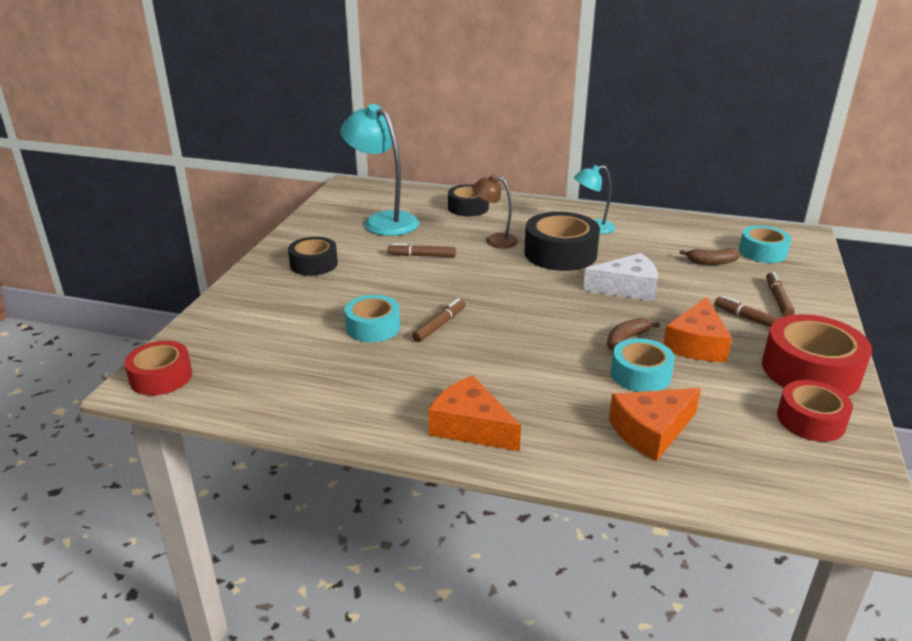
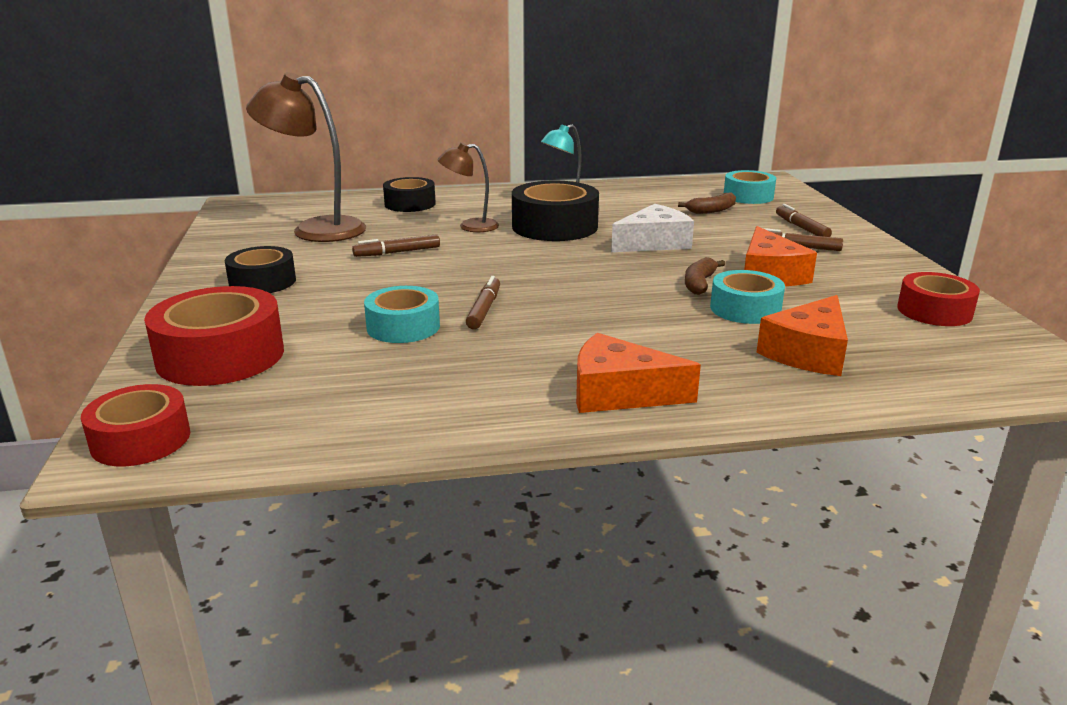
camera: 25 degrees left, 5 degrees down
turquoise lamp [340,104,419,236] -> brown lamp [246,72,366,242]
red tape [762,314,872,396] -> red tape moved to [144,286,284,386]

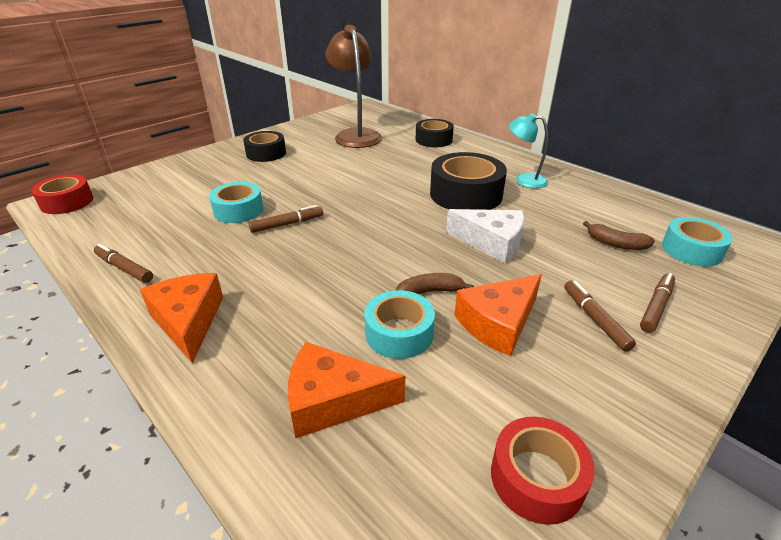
camera: 55 degrees right, 10 degrees up
red tape [144,286,284,386] -> none
brown marker [352,234,440,257] -> brown marker moved to [94,244,153,283]
brown lamp [438,142,499,232] -> none

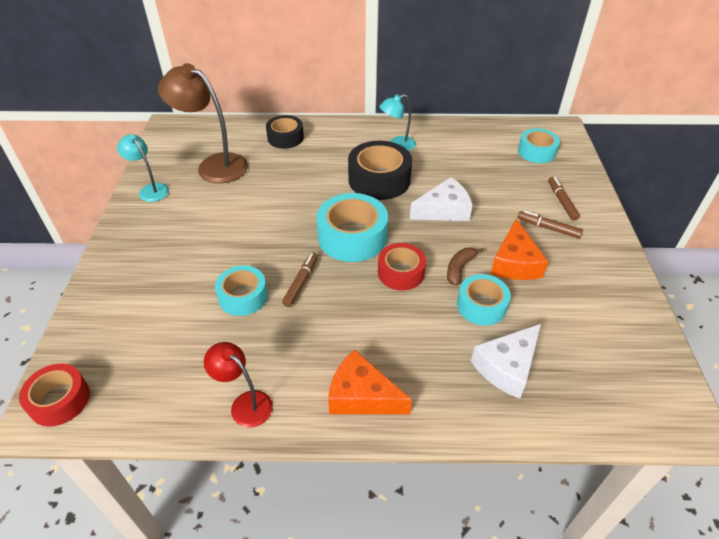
camera: 45 degrees left, 10 degrees up
brown marker [94,244,153,283] -> red lamp [204,342,273,427]
black tape [243,131,286,162] -> none
orange cheese [288,342,405,438] -> white cheese [471,324,541,399]
red tape [491,417,595,525] -> red tape moved to [378,243,426,291]
brown banana [583,221,655,250] -> none
none -> turquoise lamp [117,134,169,202]
none -> turquoise tape [316,193,388,262]

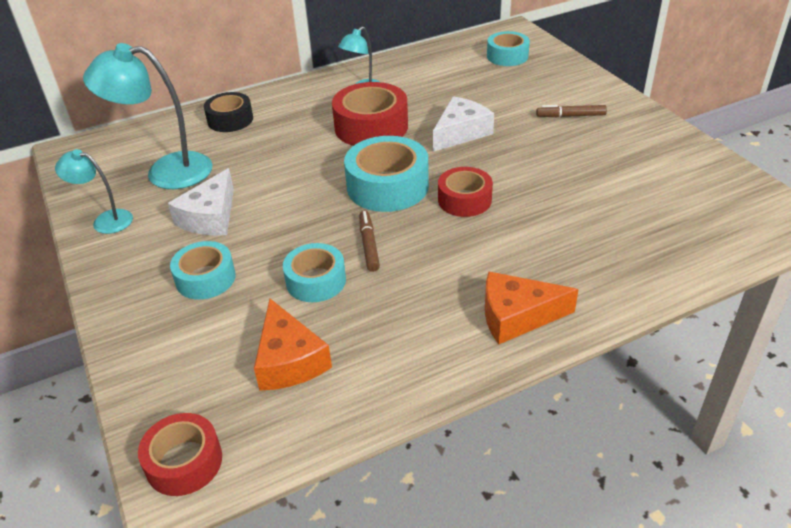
camera: 25 degrees left, 5 degrees down
brown lamp [158,63,248,183] -> turquoise lamp [83,43,212,189]
red lamp [204,342,273,427] -> none
black tape [348,141,412,200] -> red tape [332,82,408,146]
brown banana [447,248,484,286] -> none
turquoise tape [457,274,511,326] -> turquoise tape moved to [170,241,236,300]
white cheese [471,324,541,399] -> white cheese moved to [168,168,234,236]
orange cheese [491,219,548,280] -> orange cheese moved to [254,299,332,391]
brown marker [548,177,580,221] -> none

